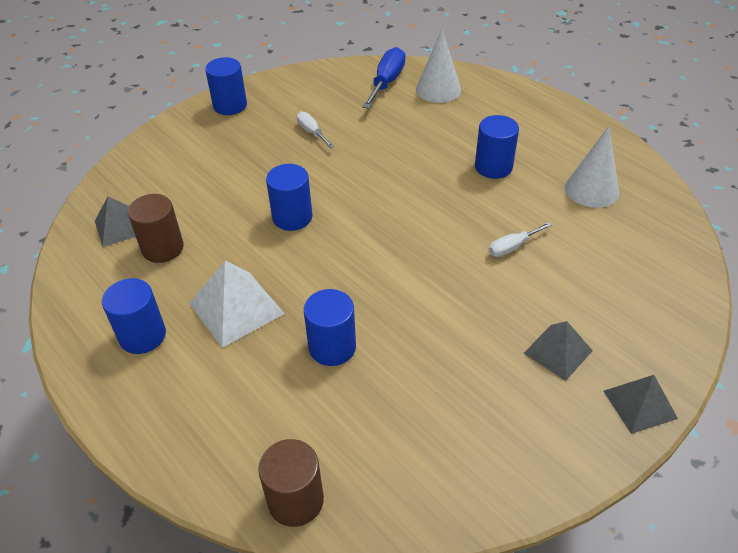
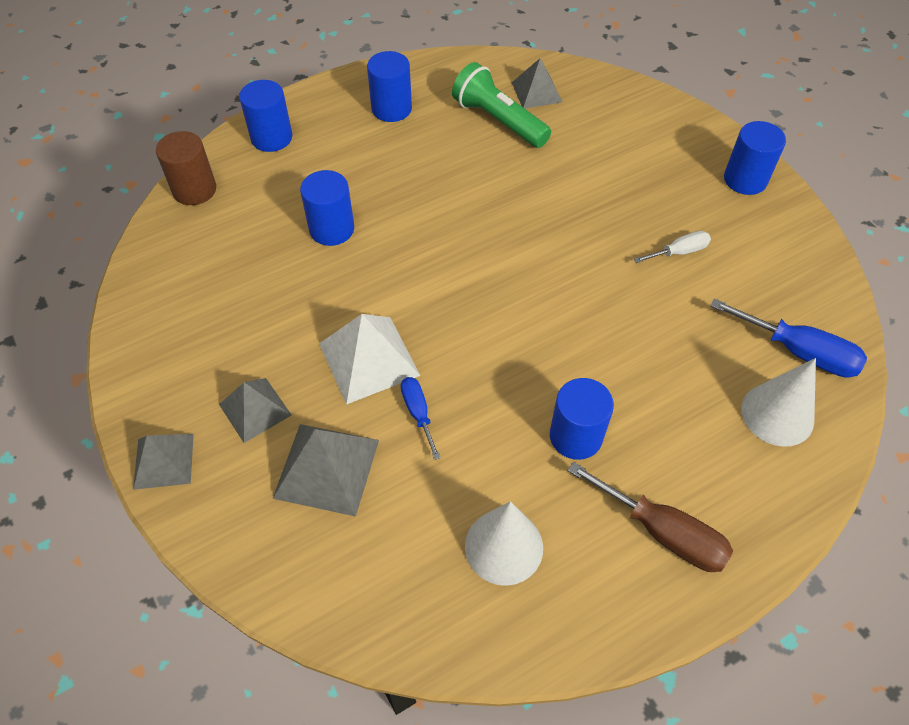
camera: 100 degrees right, 10 degrees up
brown cylinder [128,194,184,263] -> green flashlight [452,62,551,148]
white pyramid [189,261,285,348] -> white pyramid moved to [319,314,420,405]
blue cylinder [266,164,312,231] -> blue cylinder moved to [239,80,292,152]
white screwdriver [489,222,552,257] -> blue screwdriver [401,377,441,460]
none -> grey pyramid [272,424,379,517]
none -> brown screwdriver [567,462,733,572]

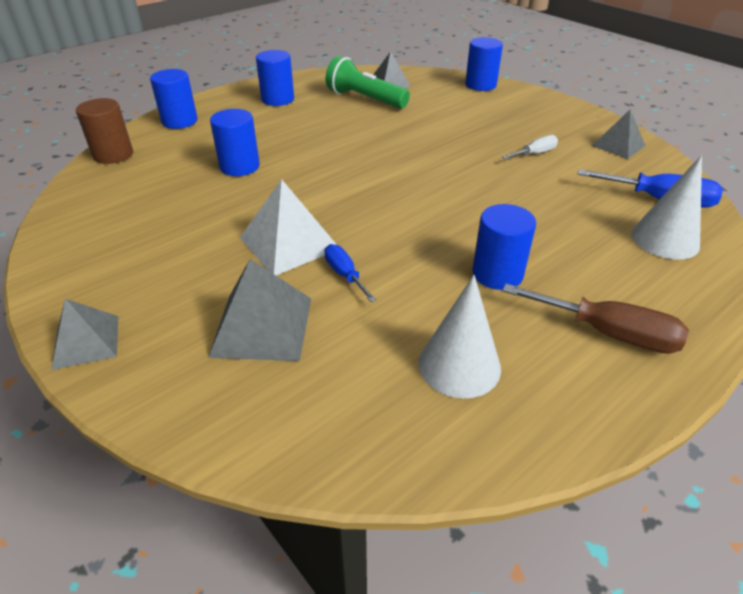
camera: 10 degrees left, 15 degrees down
grey pyramid [219,378,291,443] -> grey pyramid moved to [592,110,646,159]
blue cylinder [724,121,786,195] -> blue cylinder moved to [465,37,503,91]

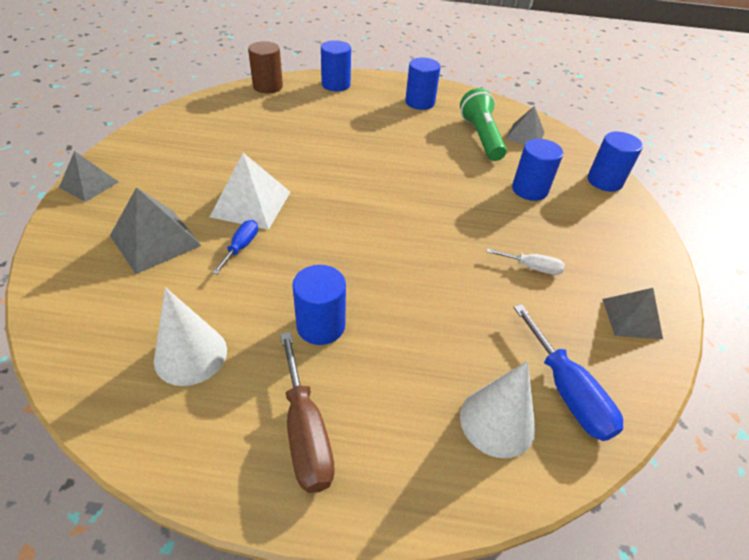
camera: 45 degrees right, 5 degrees up
blue cylinder [210,109,260,176] -> blue cylinder moved to [512,139,563,201]

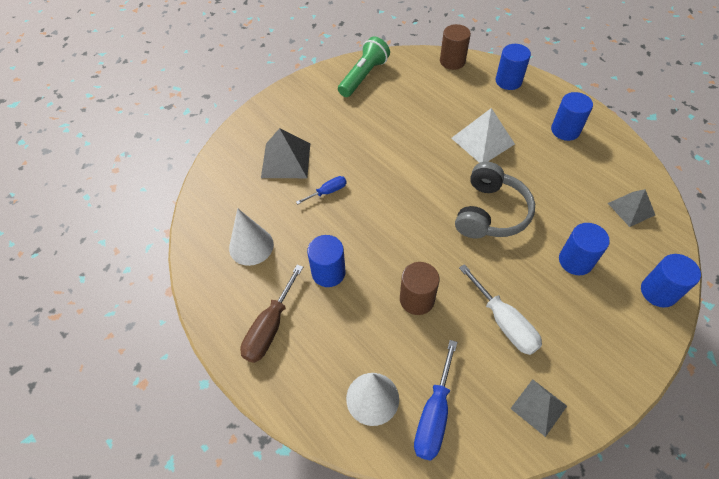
camera: 45 degrees right, 10 degrees up
grey pyramid [59,151,119,202] -> none
white pyramid [210,153,290,230] -> white pyramid moved to [451,108,515,163]
green flashlight [460,88,507,161] -> green flashlight moved to [338,37,390,97]
white screwdriver [486,248,565,275] -> white screwdriver [459,264,542,355], size x1.72
none -> brown cylinder [400,262,439,315]
none -> grey headphones [455,162,535,239]

